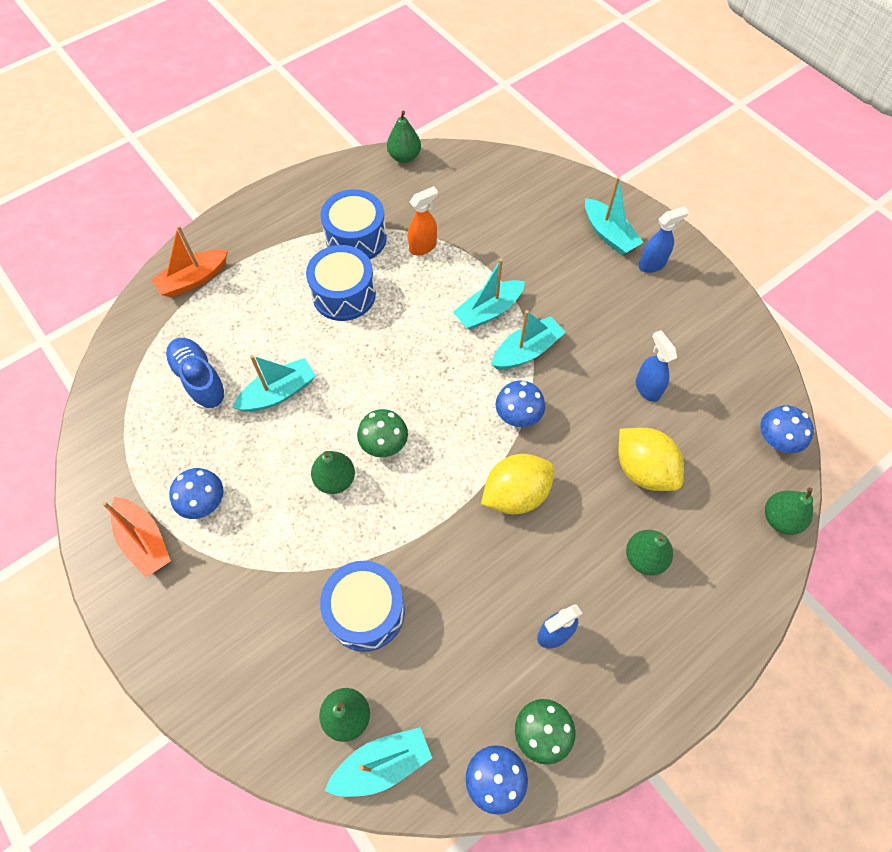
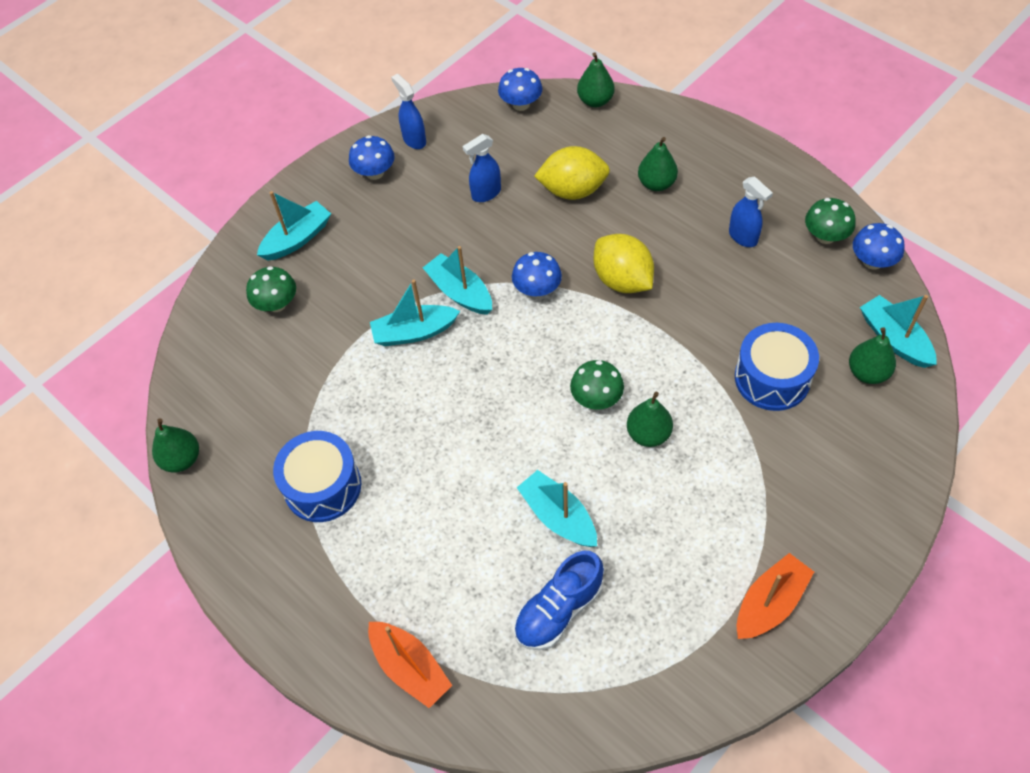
camera: 95 degrees left, 5 degrees down
blue mushroom [169,468,223,519] -> blue mushroom moved to [349,135,395,180]
blue drum [306,245,376,321] -> none
orange spray bottle [408,186,438,256] -> none
turquoise boat [453,259,525,330] -> turquoise boat turned 120 degrees clockwise [370,279,460,346]
yellow lemon [619,428,684,491] -> yellow lemon turned 45 degrees clockwise [534,146,610,200]
blue spray bottle [638,206,689,273] -> blue spray bottle moved to [391,74,426,149]
none -> green mushroom [246,266,296,312]

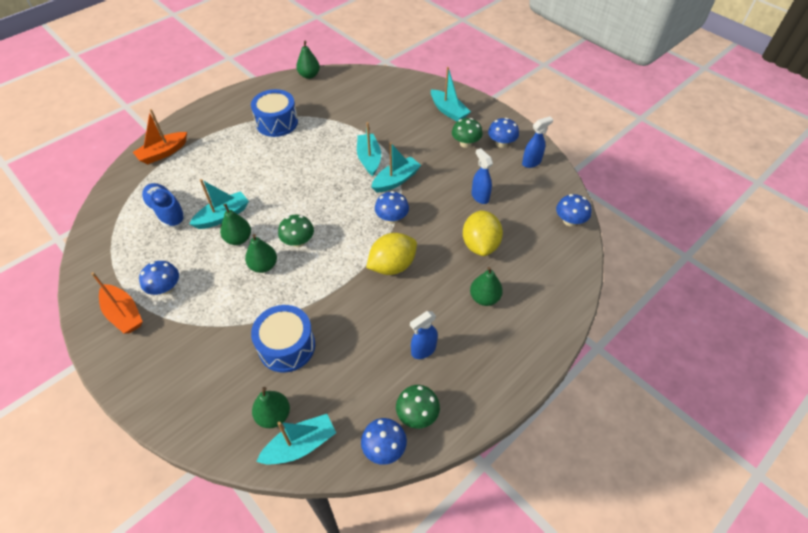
camera: 90 degrees right, 5 degrees down
green mushroom [246,266,296,312] -> green mushroom moved to [452,118,482,148]
green pear [577,52,615,107] -> green pear moved to [220,204,251,245]
none -> blue mushroom [139,261,179,295]

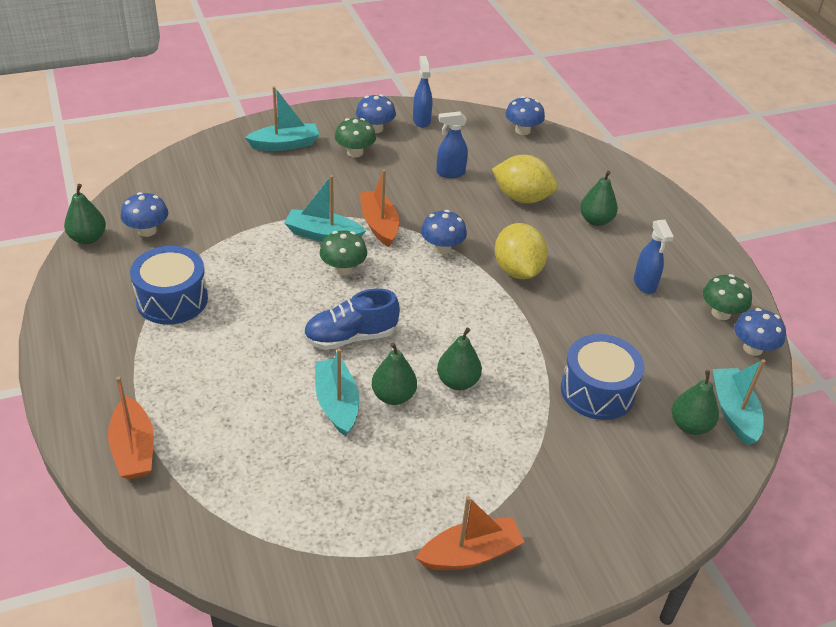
camera: 70 degrees left, 10 degrees down
blue mushroom [139,261,179,295] -> blue mushroom moved to [121,192,168,237]
blue shoe [141,183,186,228] -> blue shoe moved to [303,288,400,350]
green mushroom [278,215,314,247] -> green mushroom moved to [320,230,367,275]
turquoise boat [371,142,421,193] -> orange boat [360,169,399,247]

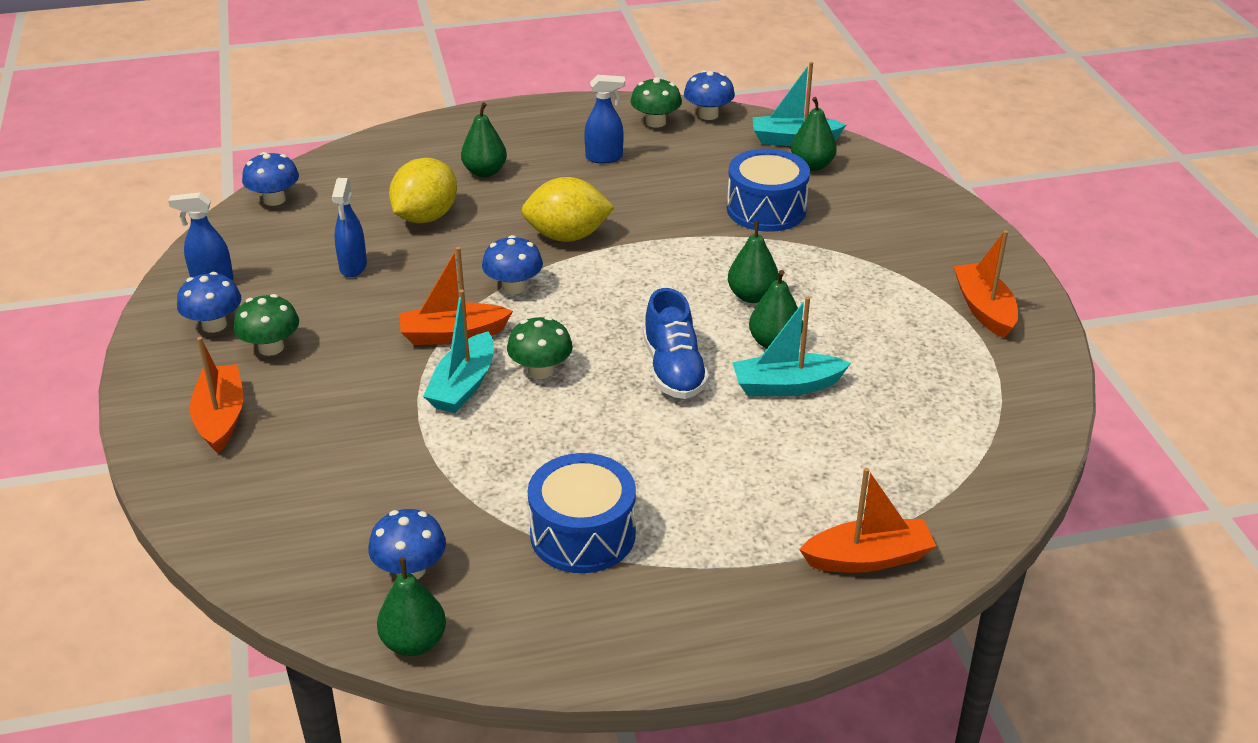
camera: 80 degrees left, 5 degrees down
turquoise boat [245,86,319,151] -> orange boat [190,337,243,453]

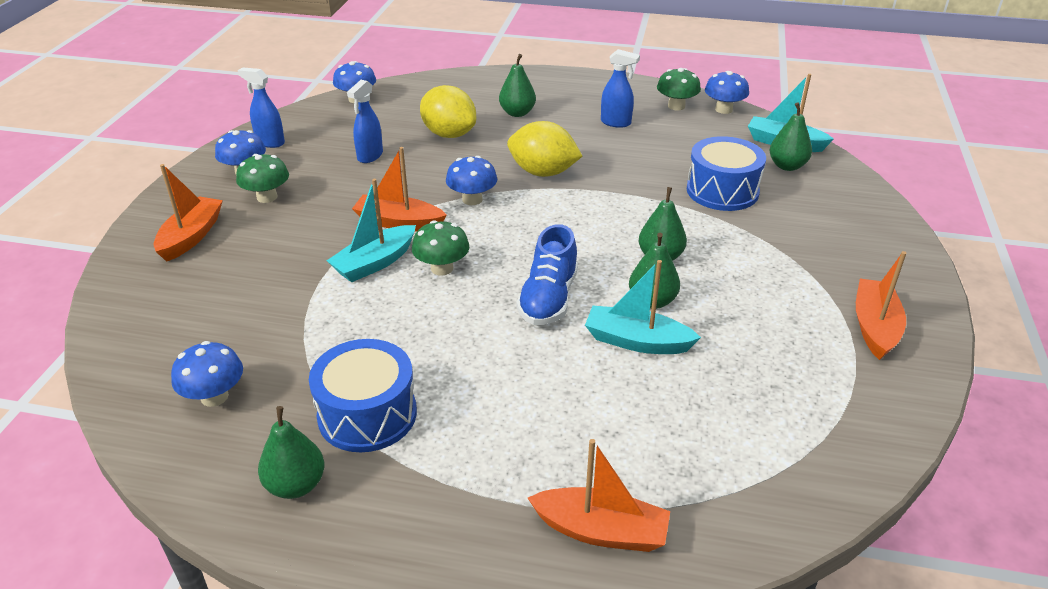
camera: 25 degrees right, 0 degrees up
green pear [377,558,446,656] -> green pear moved to [258,406,324,499]
yellow lemon [389,158,457,223] -> yellow lemon turned 75 degrees clockwise [420,85,476,138]

